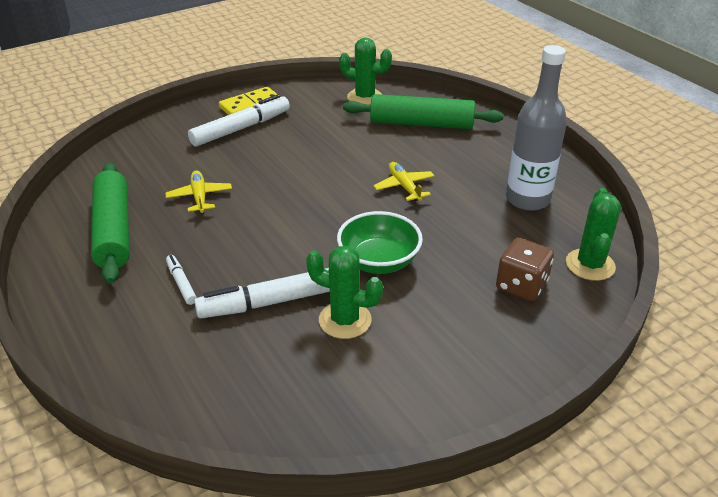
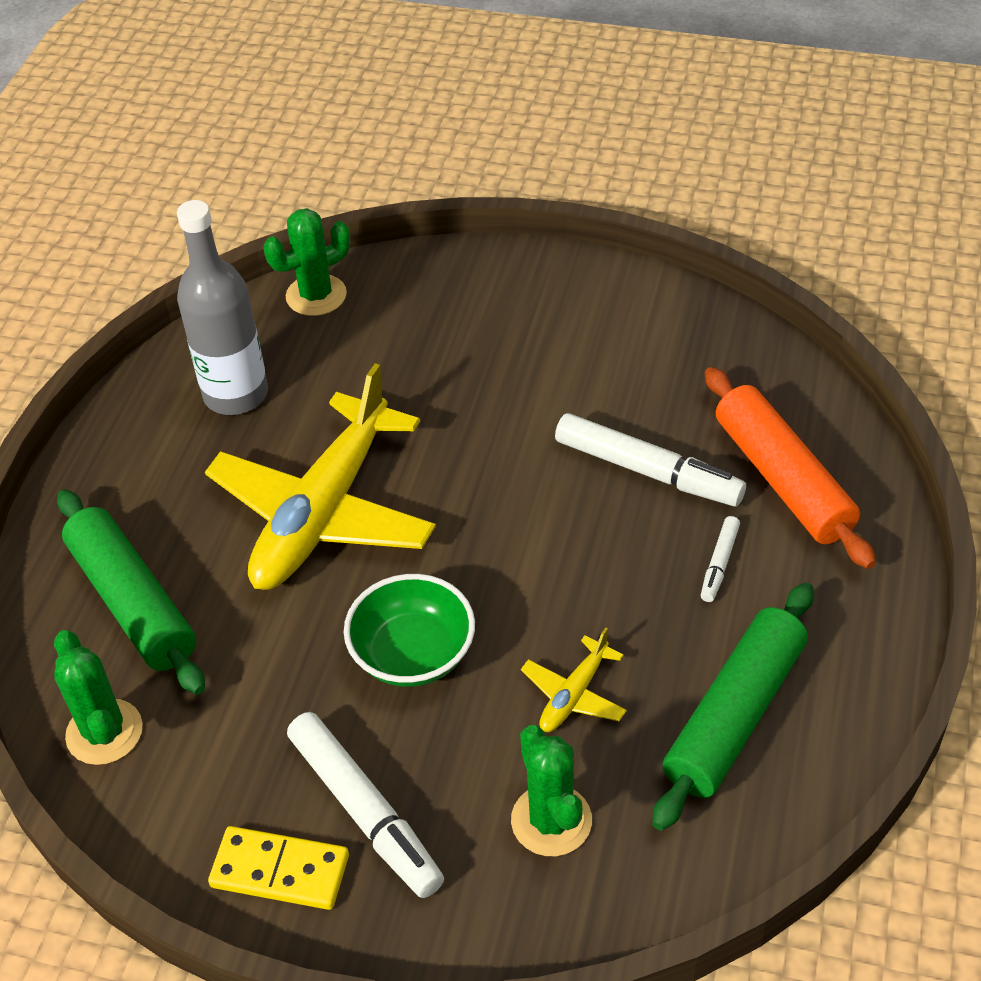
camera: 130 degrees left, 10 degrees up
white marker [188,94,290,147] -> white marker turned 135 degrees counterclockwise [287,712,444,898]
green cactus [306,246,383,339] -> green cactus moved to [511,725,592,856]
green bowl [337,211,423,274] -> green bowl moved to [344,574,475,687]
yellow plane [373,162,435,201] -> yellow plane [205,363,436,590], size x2.36
brown dice [496,238,554,302] -> none
none -> orange rolling pin [705,367,876,569]

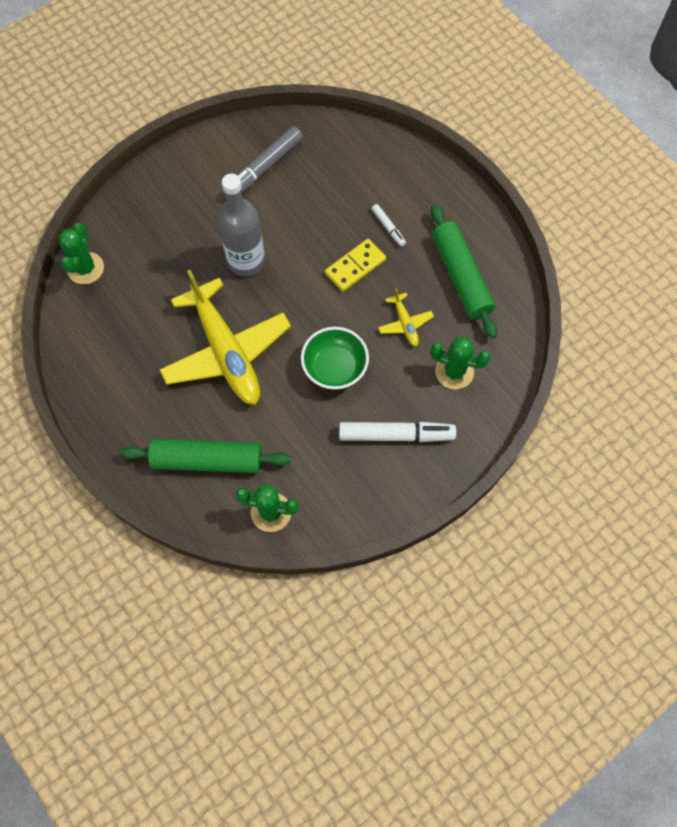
camera: 55 degrees left, 20 degrees up
grey bottle [177,200,268,415] -> grey bottle moved to [218,174,265,277]
yellow domino [208,826,349,910] -> yellow domino moved to [325,239,386,292]
white marker [555,413,746,506] -> none
orange rolling pin [705,367,876,569] -> none
none -> grey marker [222,126,303,198]

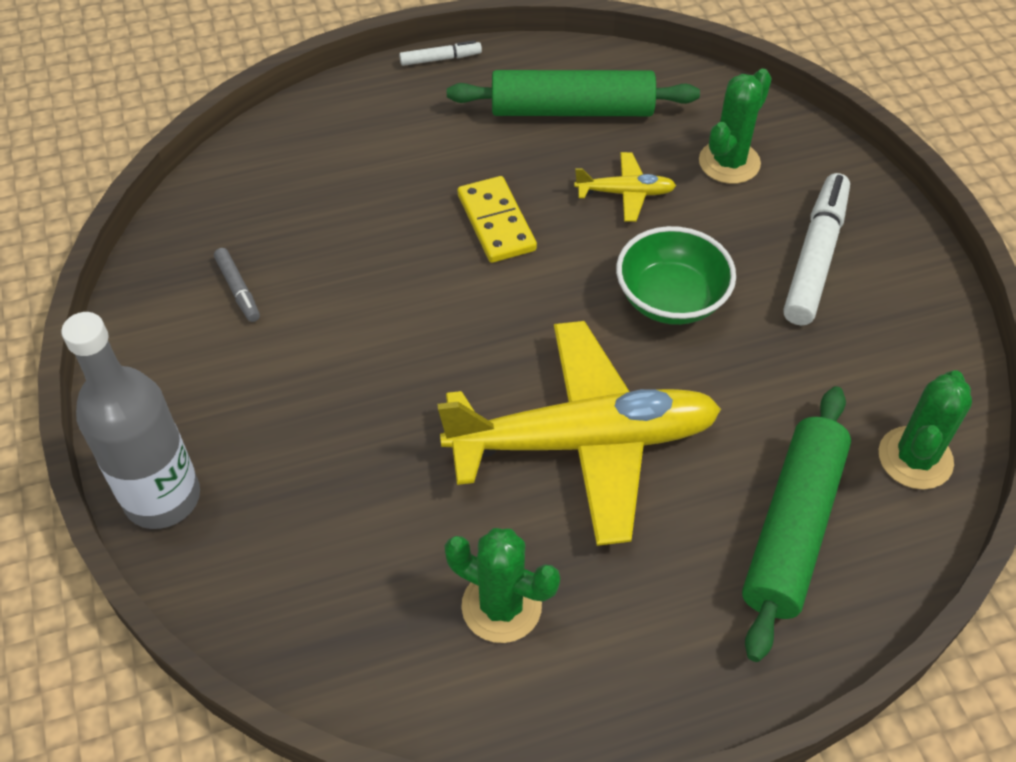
camera: 70 degrees left, 15 degrees down
green cactus [59,223,104,284] -> green cactus moved to [445,528,560,643]
grey bottle [218,174,265,277] -> grey bottle moved to [61,312,200,529]
grey marker [222,126,303,198] -> grey marker [214,248,260,322], size x0.49
white marker [372,204,406,247] -> white marker moved to [399,40,482,66]

